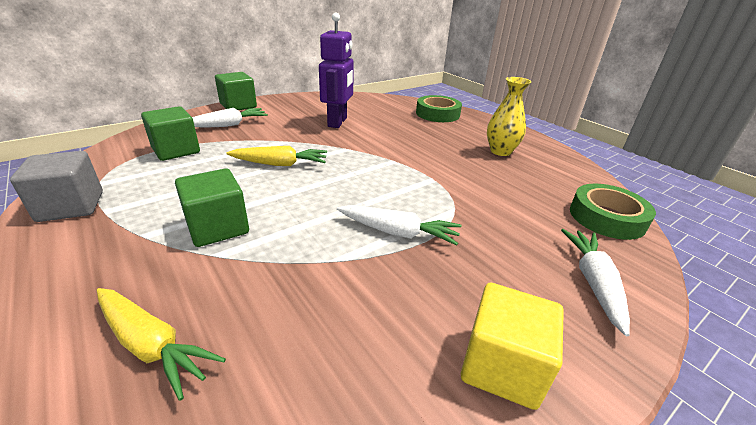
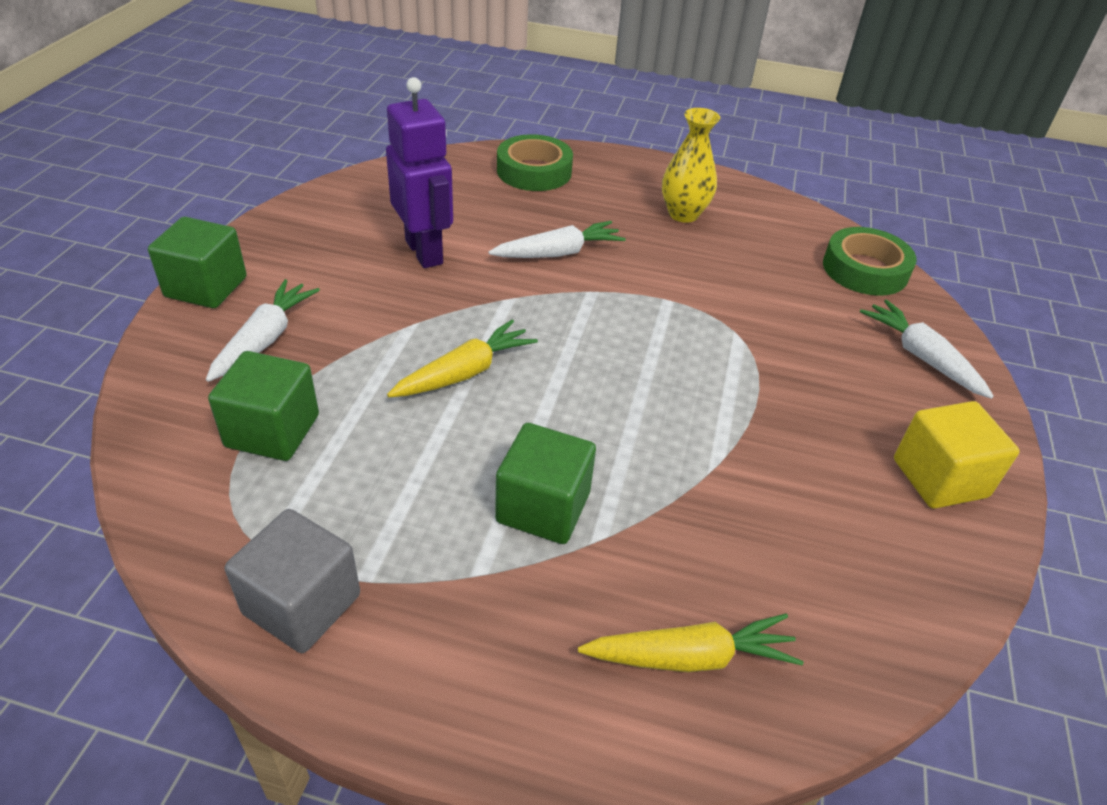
camera: 40 degrees left, 10 degrees up
white carrot [337,205,462,246] -> white carrot moved to [489,221,626,258]

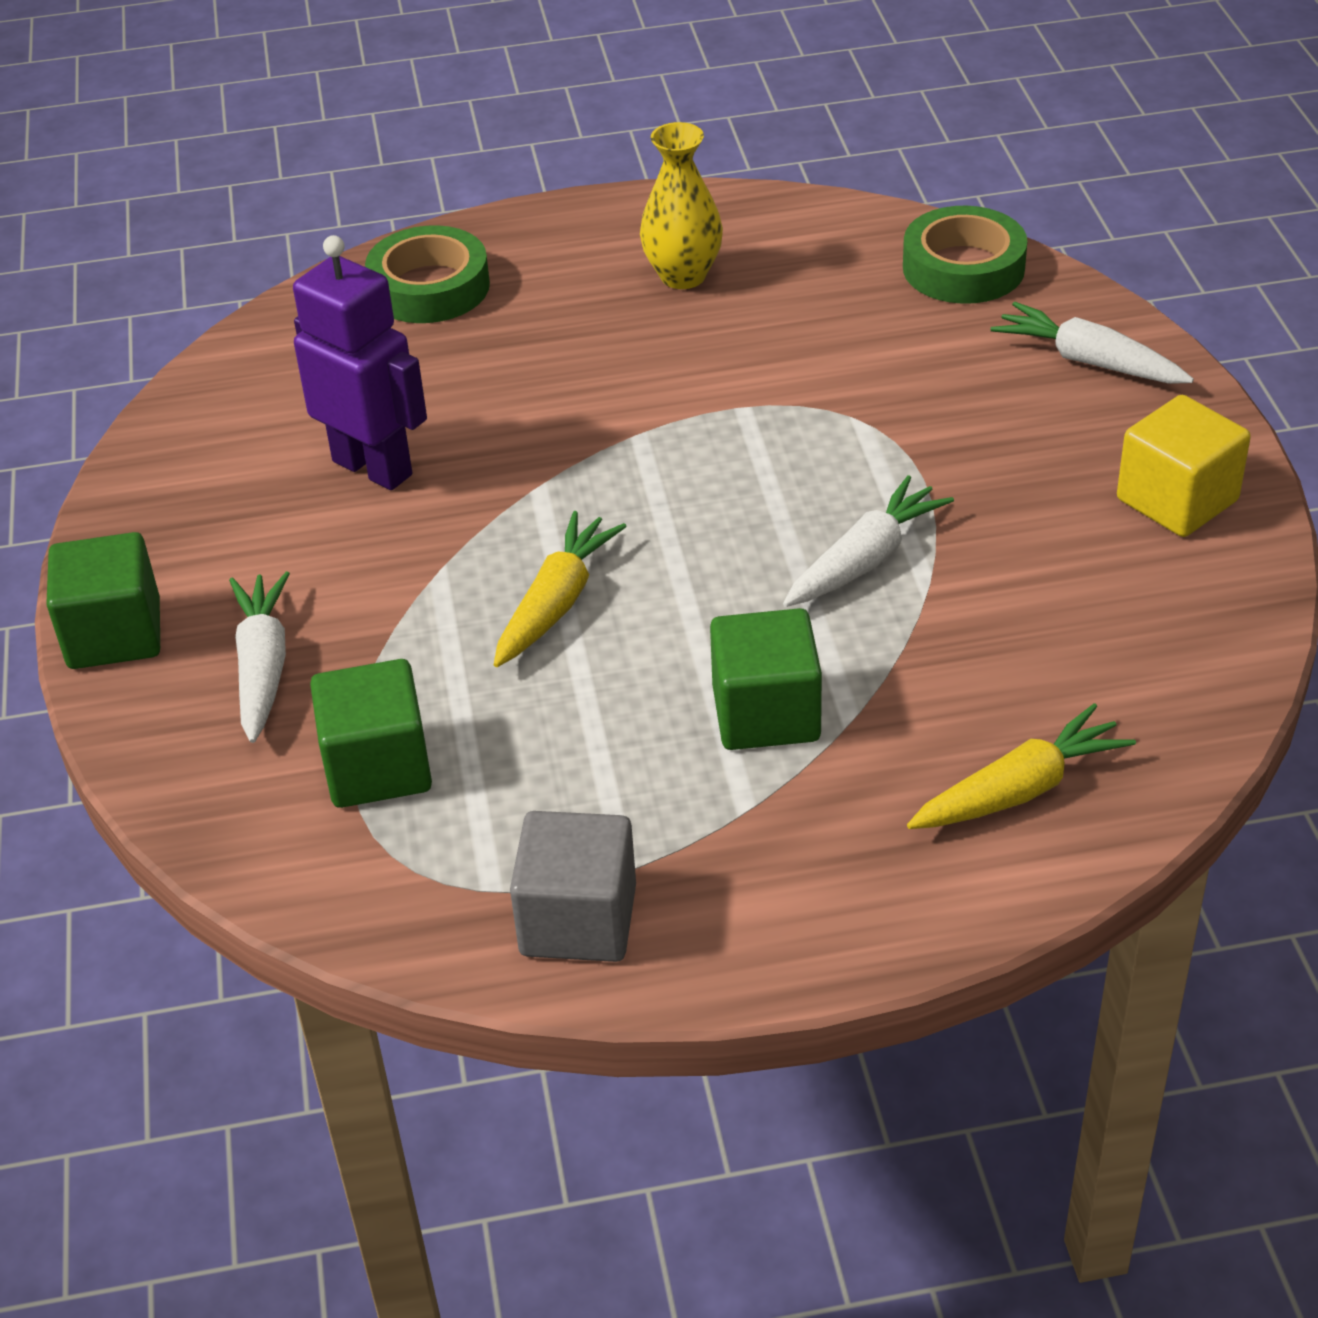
camera: 20 degrees left, 0 degrees up
white carrot [489,221,626,258] -> white carrot moved to [783,475,954,607]

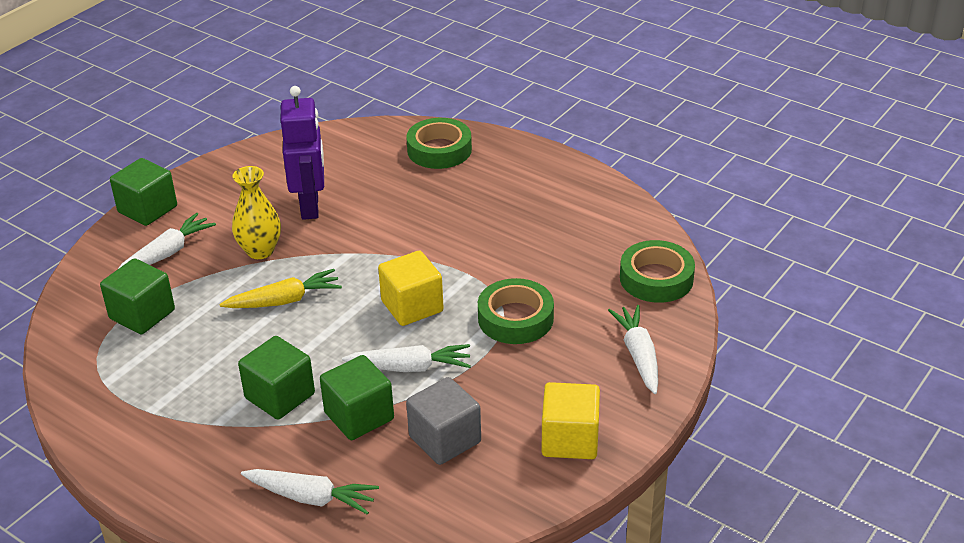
camera: 45 degrees right, 5 degrees down
grey cube [510,811,636,962] -> grey cube moved to [406,377,481,465]
yellow vase [640,122,723,289] -> yellow vase moved to [232,166,281,259]
yellow carrot [907,703,1136,829] -> white carrot [241,469,379,515]
none -> green cube [320,355,394,440]
none -> yellow cube [378,251,444,326]
none -> green tape [478,278,554,344]

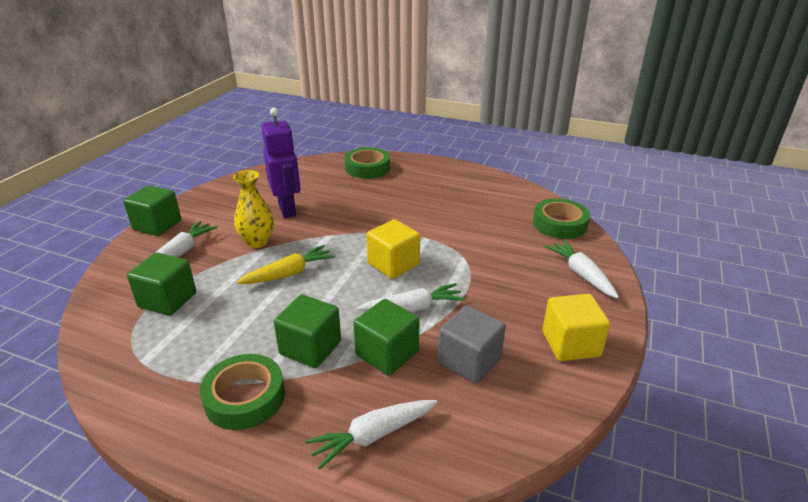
camera: 15 degrees left, 5 degrees down
white carrot [241,469,379,515] -> white carrot turned 150 degrees clockwise [305,400,437,470]
green tape [478,278,554,344] -> green tape moved to [200,354,285,430]

